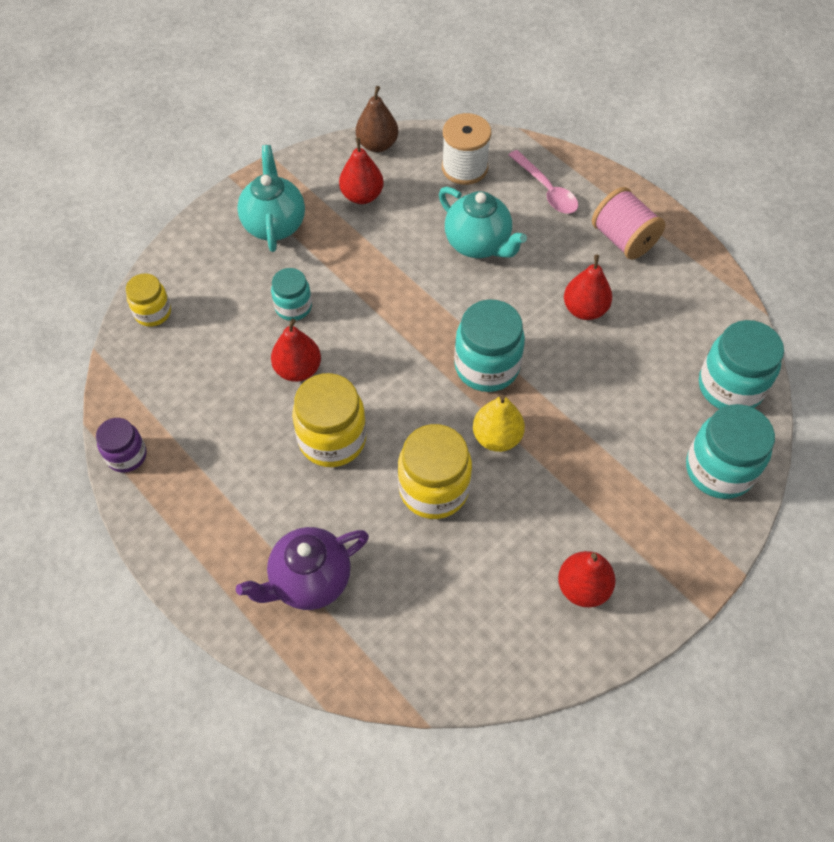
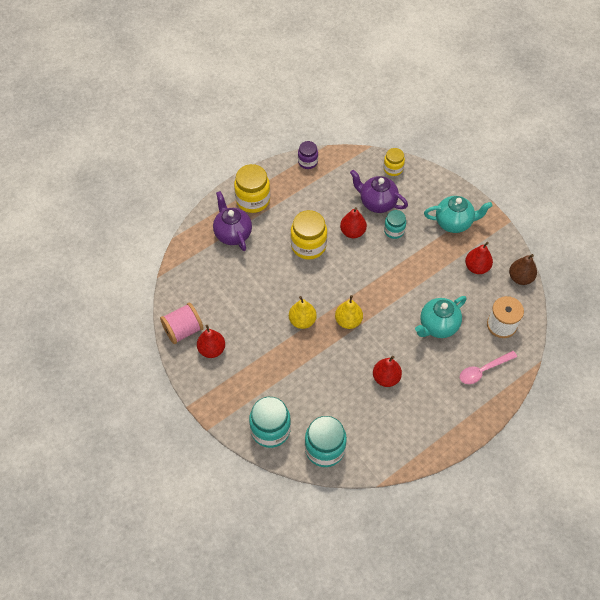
camera: 95 degrees right, 0 degrees up
yellow jar [398,424,472,519] -> yellow jar moved to [234,164,270,213]
turquoise jar [454,300,525,392] -> yellow pear [335,295,363,329]
pink spool [592,187,665,260] -> pink spool moved to [160,303,204,344]
none -> purple teapot [350,170,408,213]

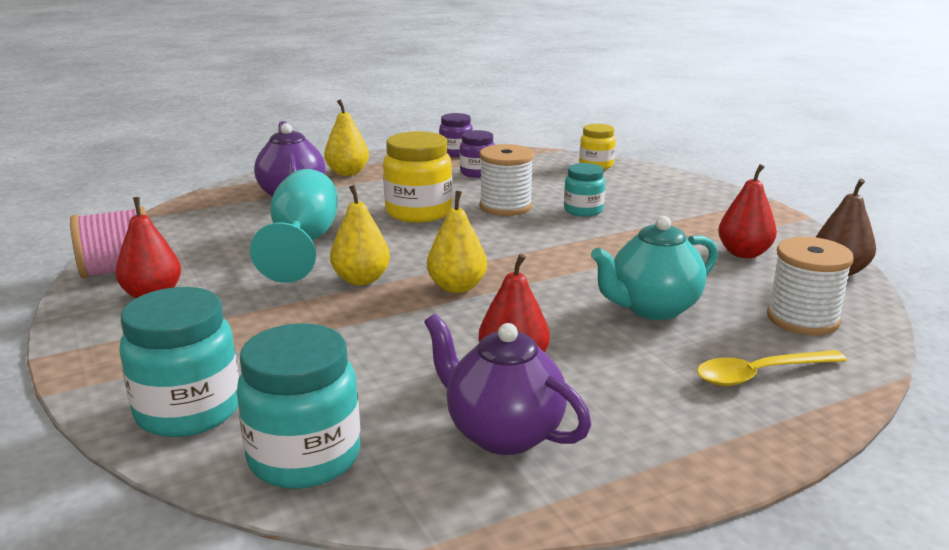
camera: 10 degrees right, 35 degrees down
yellow jar [234,164,270,213] -> yellow pear [324,99,369,176]
red pear [340,207,367,238] -> white spool [479,144,534,216]
purple teapot [350,170,408,213] -> purple teapot moved to [424,314,591,455]
turquoise teapot [424,196,493,233] -> none
pink spoon [460,351,517,384] -> yellow spoon [697,350,847,386]
none -> turquoise goblet [250,169,338,283]
none -> purple jar [460,130,495,178]

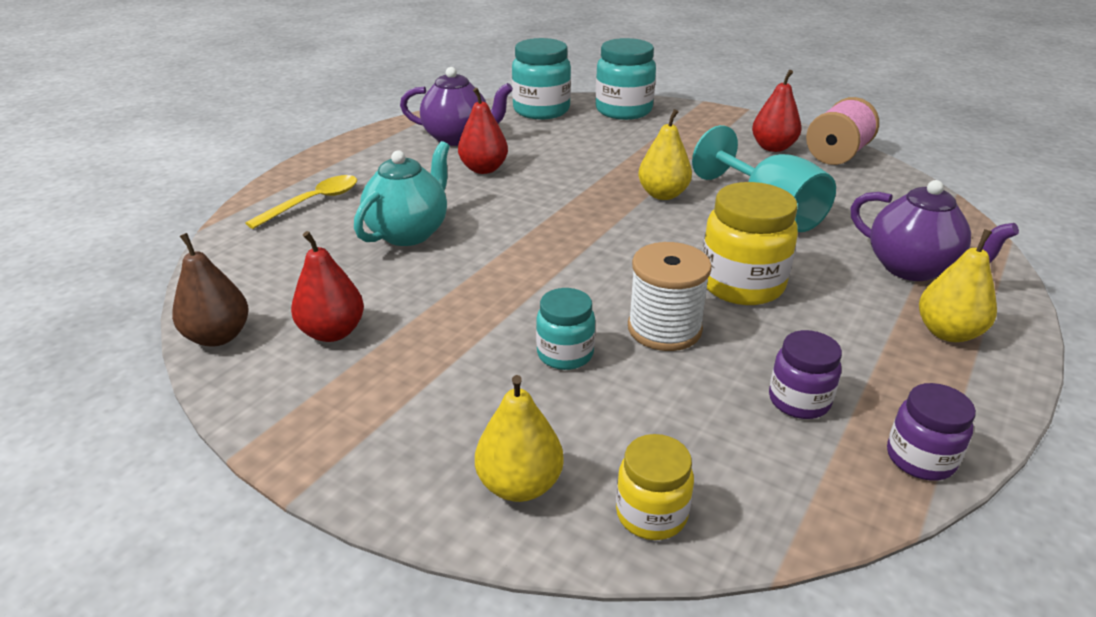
camera: 150 degrees right, 10 degrees up
yellow pear [427,191,487,293] -> yellow pear moved to [475,375,564,502]
white spool [767,237,854,335] -> none

